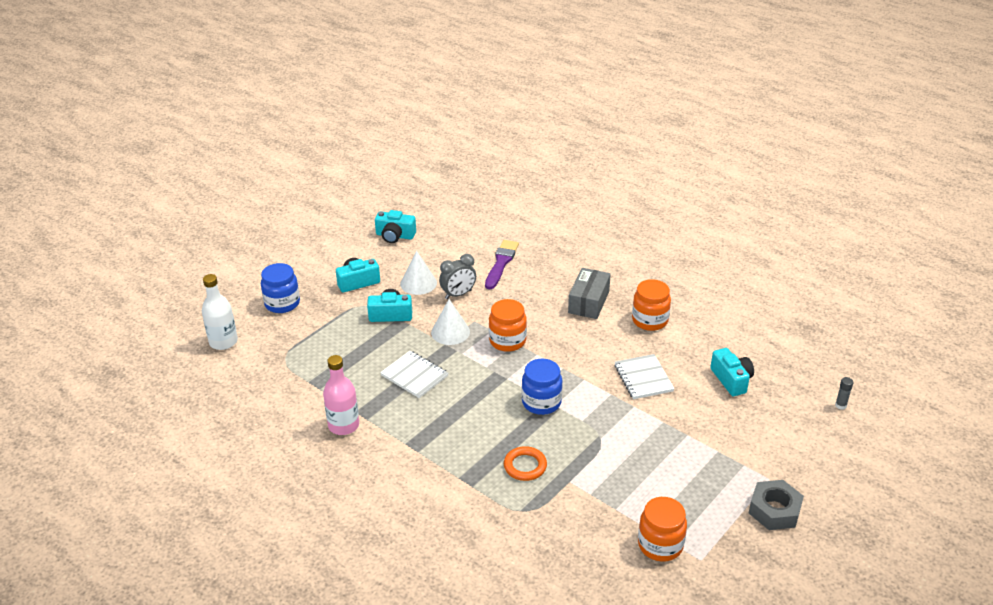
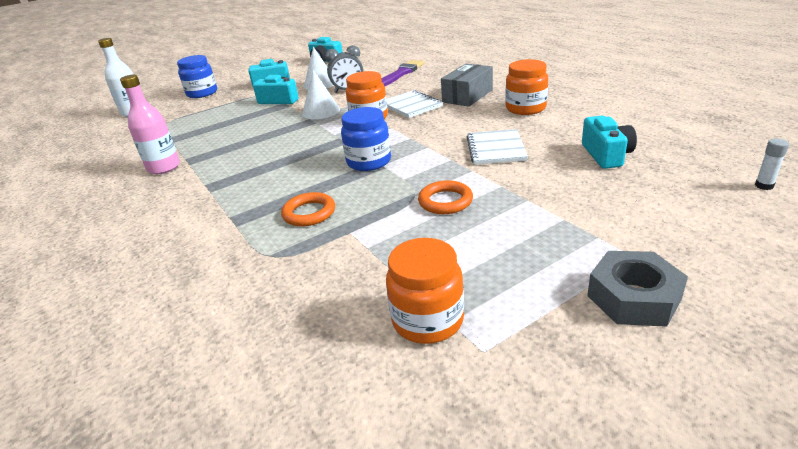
camera: 20 degrees right, 5 degrees down
white notebook [380,351,448,398] -> white notebook moved to [387,90,443,118]
grey glue stick [835,377,853,410] -> white glue stick [755,138,789,190]
none -> orange ring [418,180,473,214]

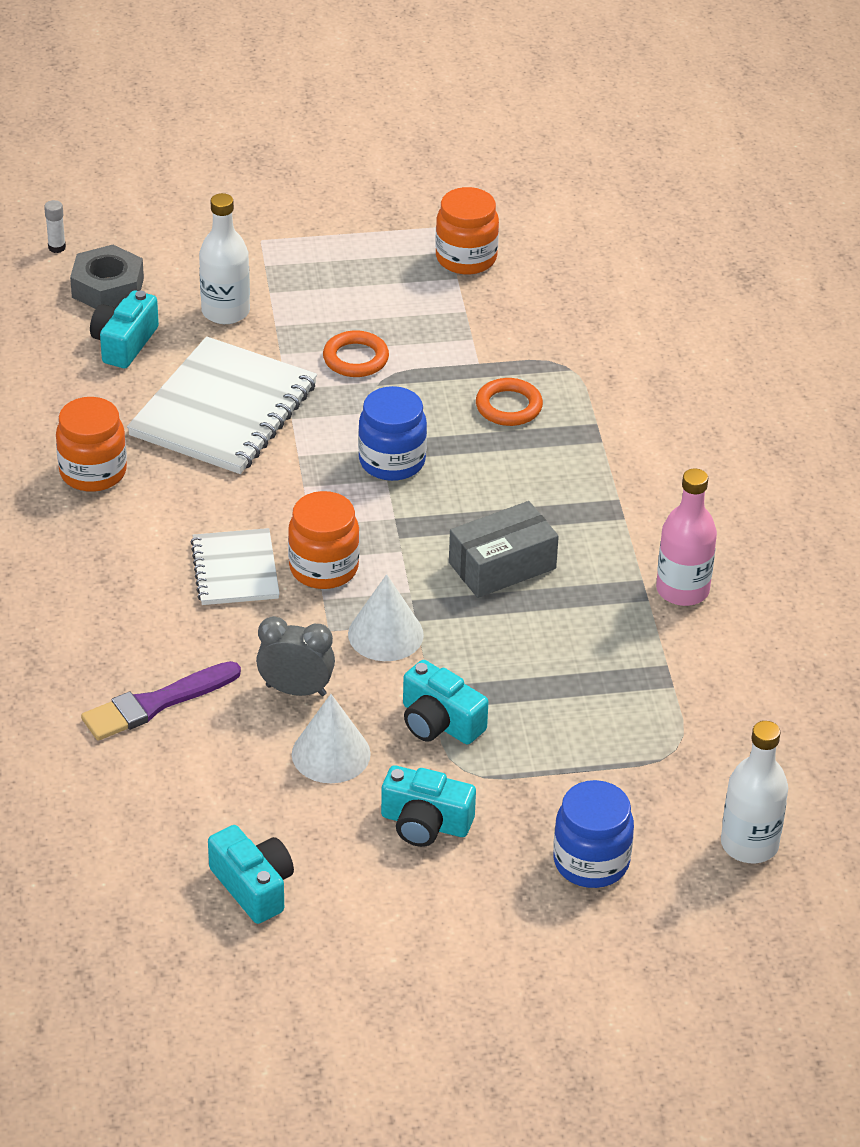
camera: 160 degrees left, 10 degrees up
grey box [441,64,493,107] -> grey box moved to [449,501,559,598]
white notebook [467,129,528,165] -> white notebook [127,336,317,474], size x1.75
grey nut [587,251,688,327] -> grey nut moved to [70,245,144,309]
none -> white bottle [199,193,250,324]

